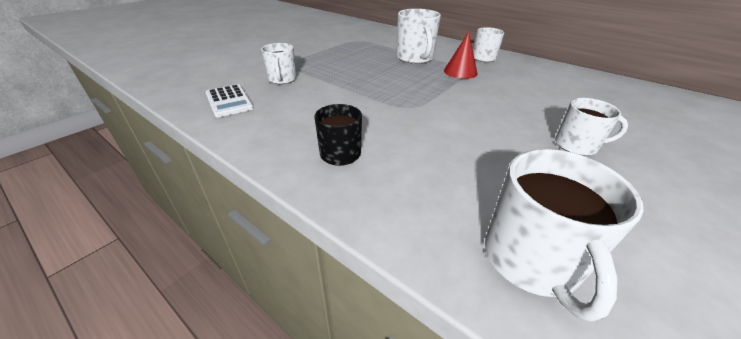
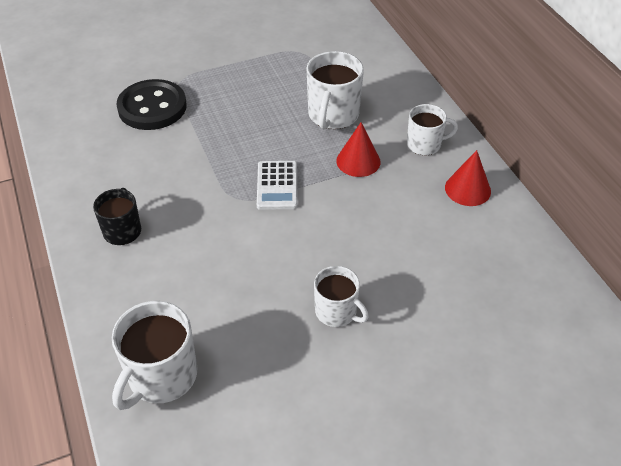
camera: 30 degrees right, 10 degrees up
white calculator [206,84,254,118] -> white calculator moved to [257,161,298,210]
white mug [261,43,297,84] -> black button [116,79,187,130]
none -> red cone [445,150,491,206]

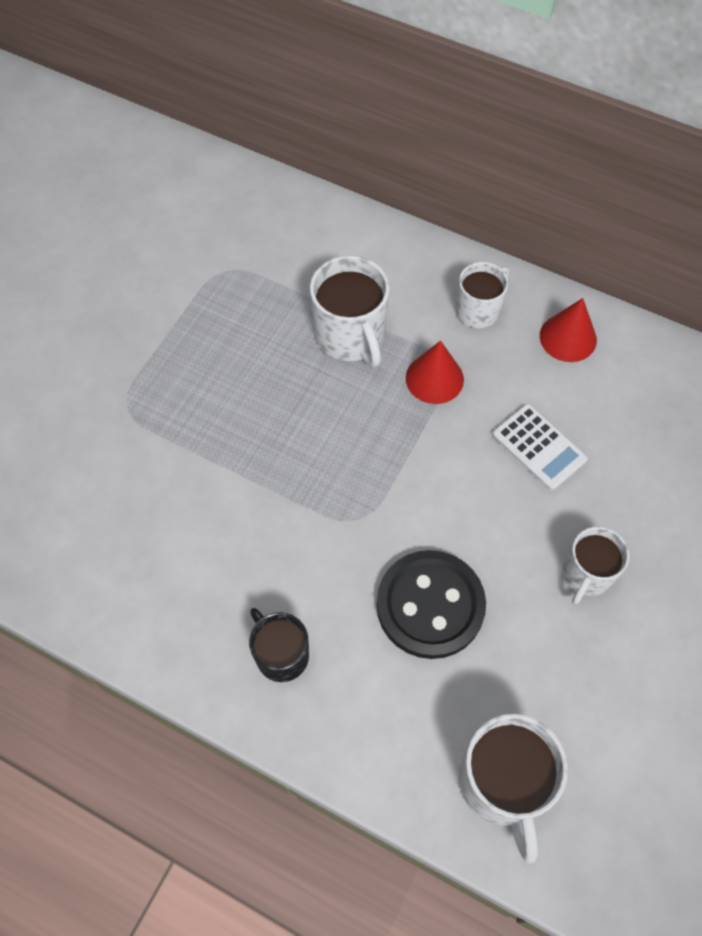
camera: 40 degrees left, 15 degrees up
black button [116,79,187,130] -> black button moved to [377,550,486,659]
white calculator [257,161,298,210] -> white calculator moved to [492,404,588,491]
white mug [314,266,369,327] -> white mug turned 120 degrees clockwise [563,527,630,605]

